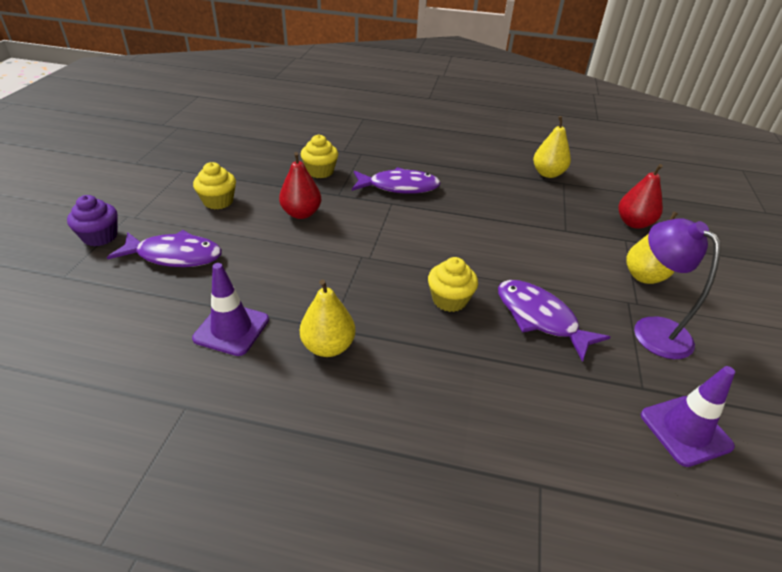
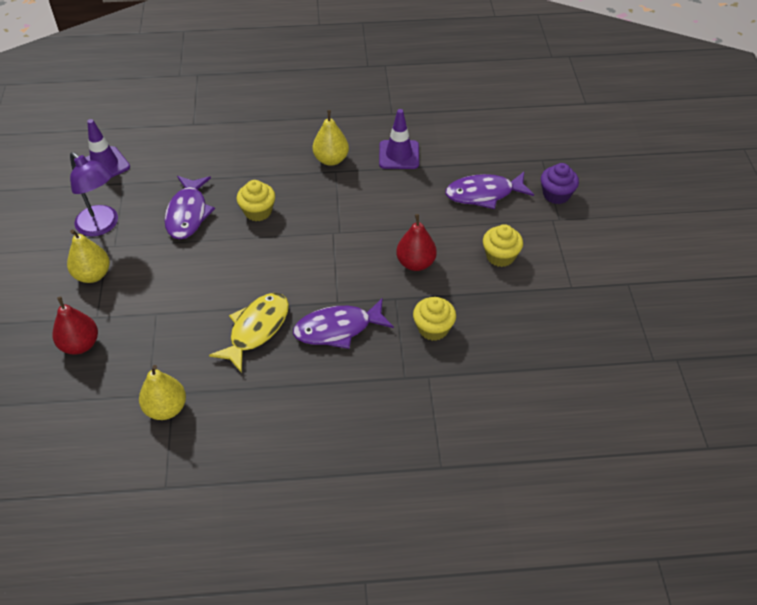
camera: 165 degrees right, 10 degrees up
purple fish [498,280,610,362] -> purple fish turned 60 degrees clockwise [164,176,215,239]
none -> yellow fish [209,293,289,373]

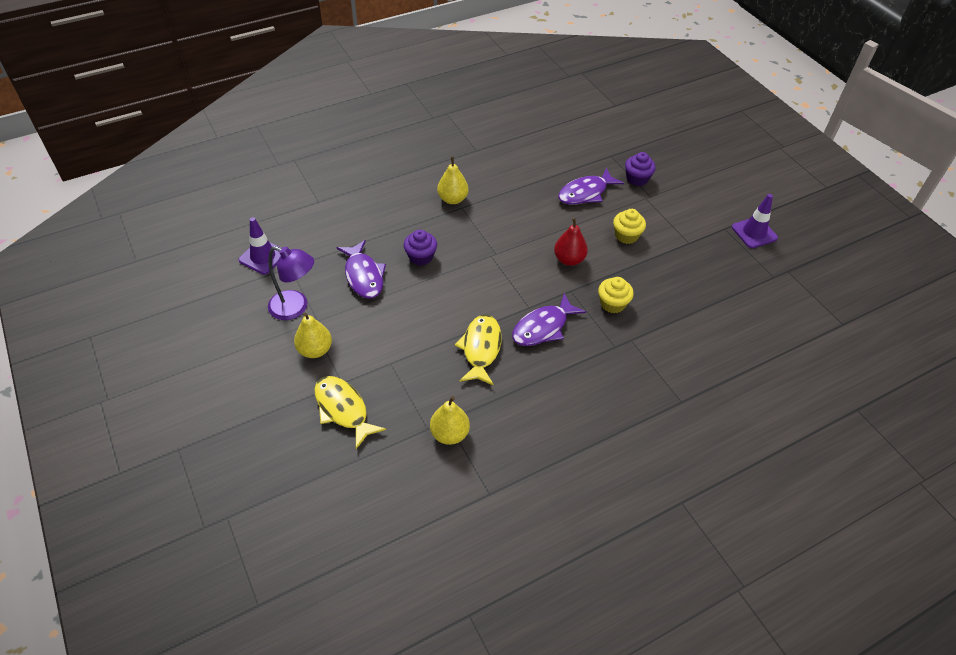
camera: 25 degrees left, 0 degrees up
red pear [52,297,98,355] -> yellow fish [314,376,386,449]
yellow cupcake [237,180,275,221] -> purple cupcake [404,230,437,266]
purple traffic cone [379,109,419,169] -> purple traffic cone moved to [732,194,778,248]

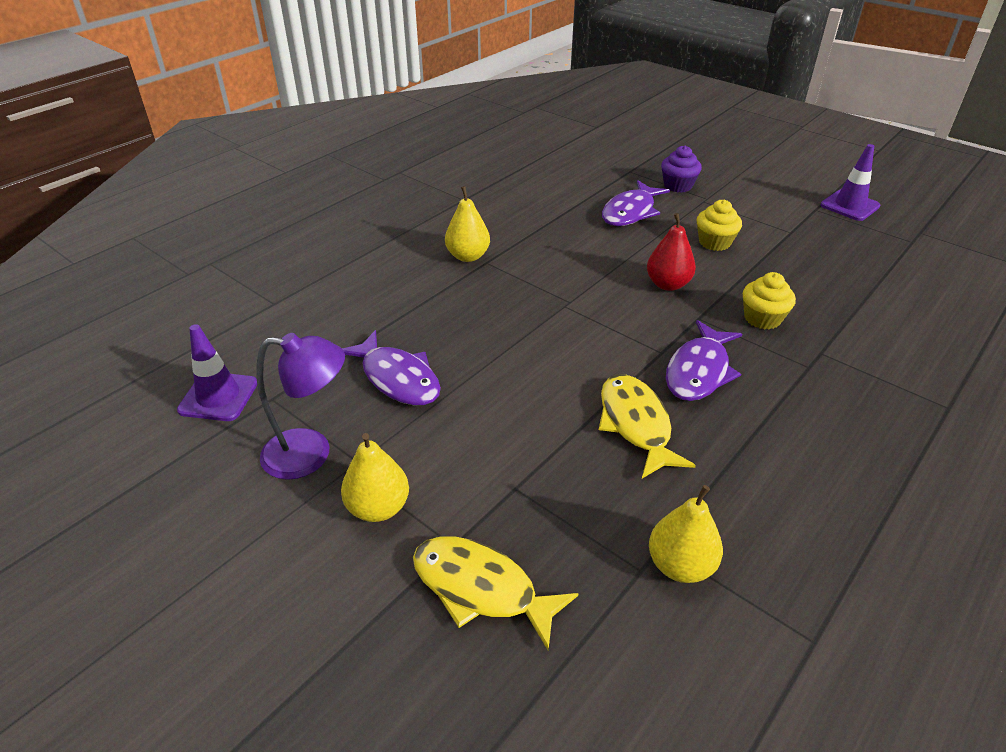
camera: 20 degrees left, 10 degrees down
purple cupcake [404,230,437,266] -> none

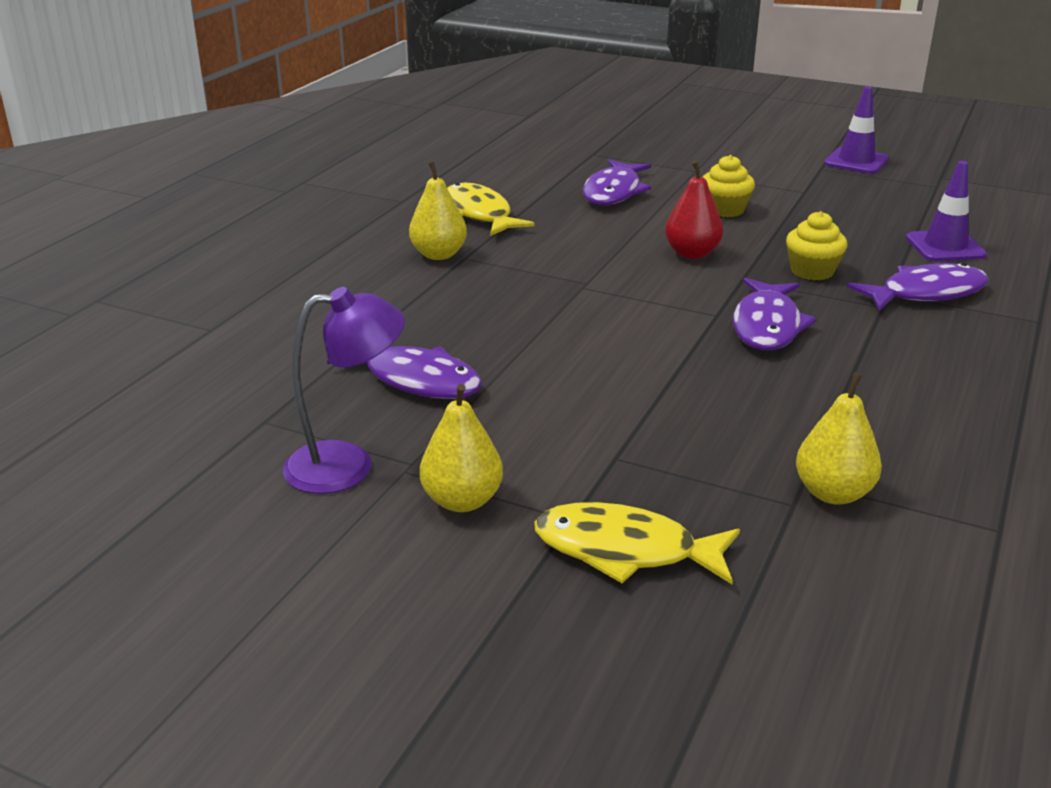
camera: 15 degrees left, 10 degrees down
purple traffic cone [177,324,257,421] -> purple traffic cone moved to [906,161,987,261]
yellow fish [599,374,696,479] -> yellow fish moved to [447,183,535,236]
purple cupcake [661,146,702,193] -> none
none -> purple fish [847,263,988,311]

